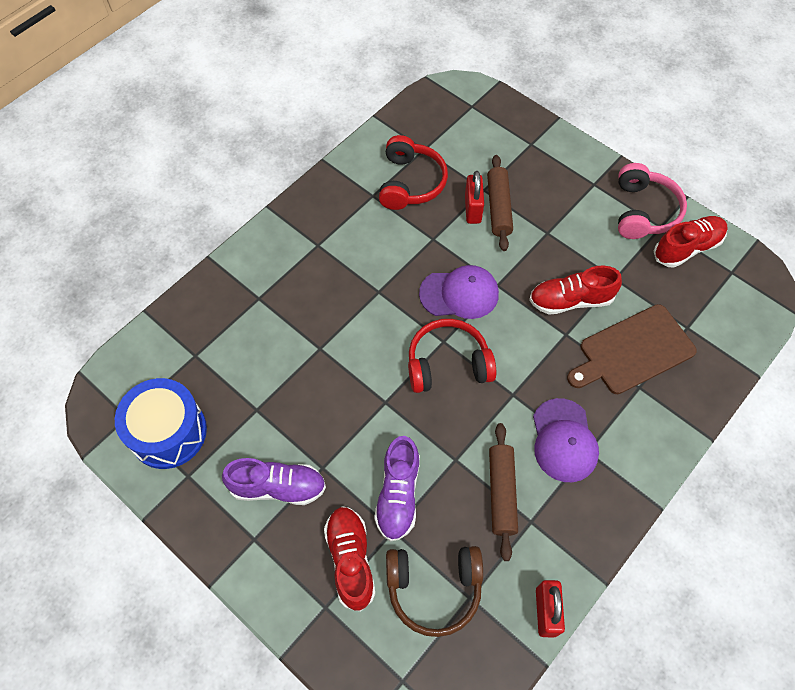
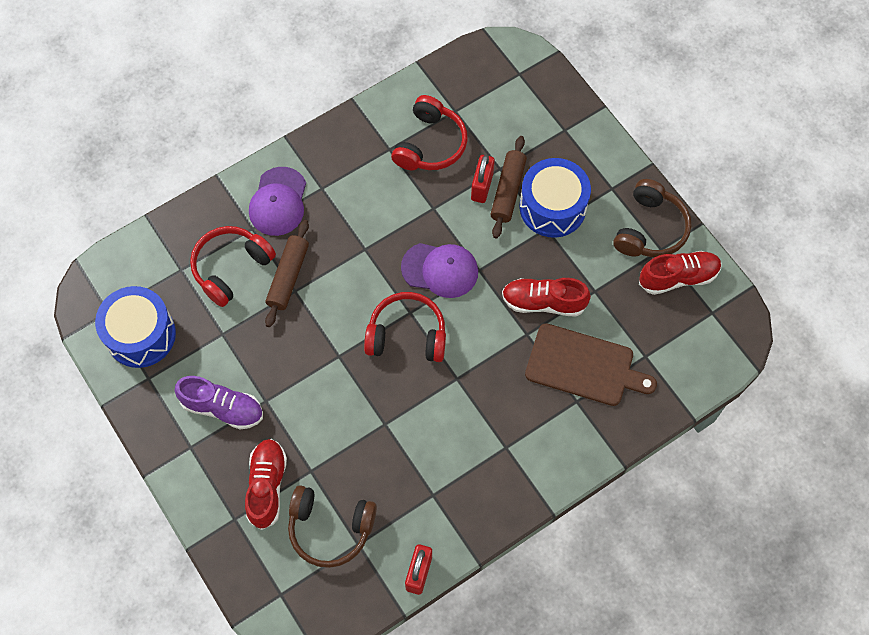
camera: 15 degrees right, 5 degrees up
purple shoe [374,436,420,542] -> none
brown rolling pin [489,423,518,561] -> brown rolling pin moved to [265,220,309,327]
purple cap [533,398,599,482] -> purple cap moved to [249,167,306,236]
brown cutting board [567,304,697,394] -> brown cutting board turned 150 degrees counterclockwise [525,323,657,406]
pink headphones [618,163,687,239] -> brown headphones [613,179,691,257]
none -> red headphones [190,226,276,307]
none -> blue drum [519,158,591,238]

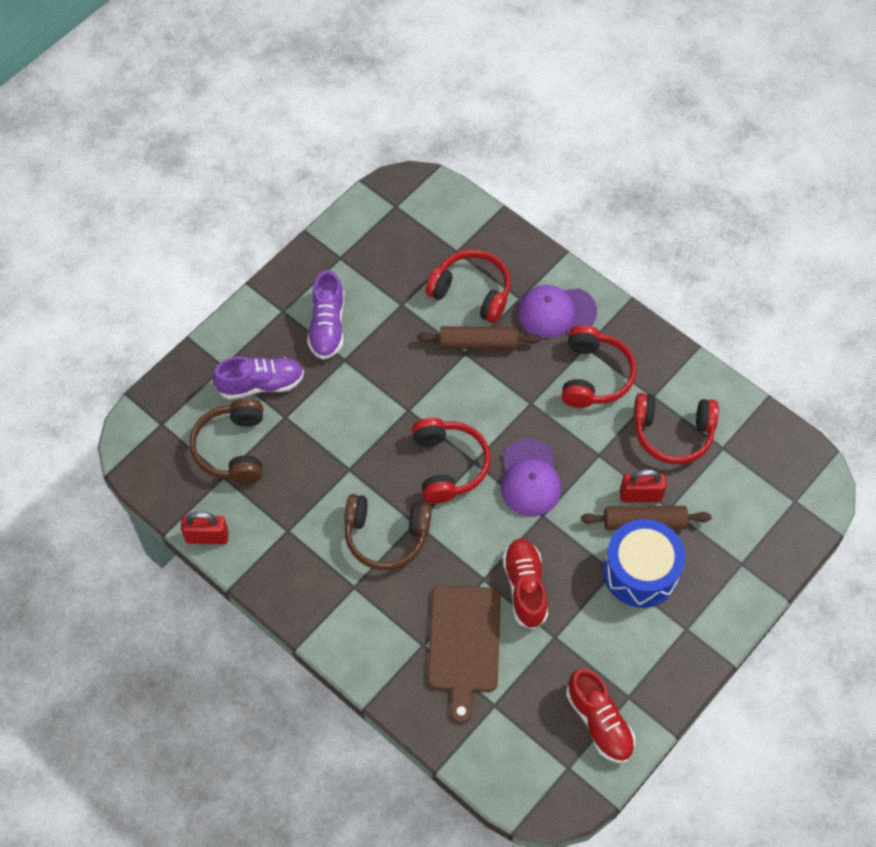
camera: 75 degrees right, 5 degrees down
blue drum [95,286,176,368] -> none
red shoe [245,439,287,530] -> purple shoe [213,357,304,400]
brown headphones [613,179,691,257] -> brown headphones moved to [344,494,432,570]
none -> red headphones [562,325,636,408]

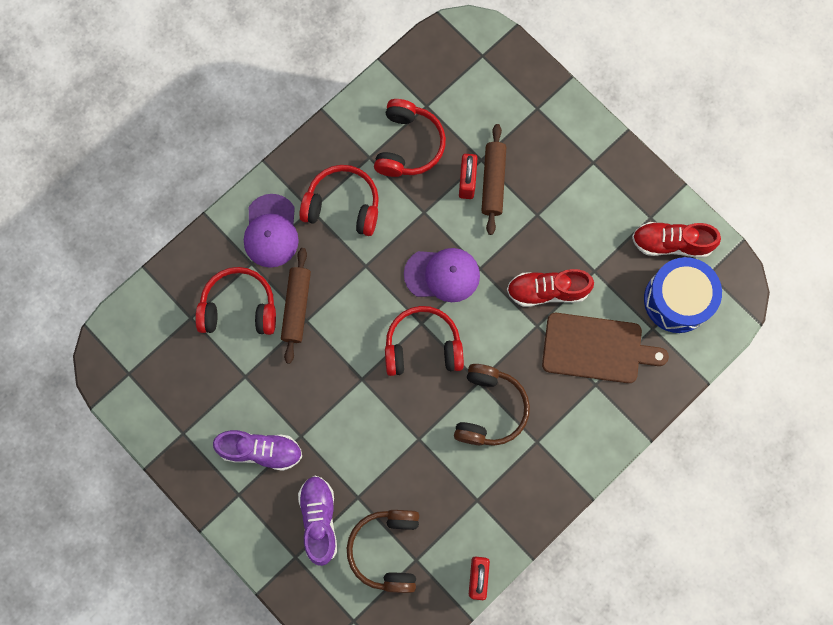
camera: 85 degrees left, 15 degrees up
brown headphones [189,398,263,484] -> brown headphones turned 90 degrees clockwise [347,510,419,593]
red headphones [425,249,511,323] -> red headphones turned 60 degrees clockwise [195,267,276,335]
red shoe [566,668,635,763] -> red shoe turned 150 degrees counterclockwise [632,222,721,258]
blue drum [603,519,685,608] -> blue drum moved to [644,257,722,333]

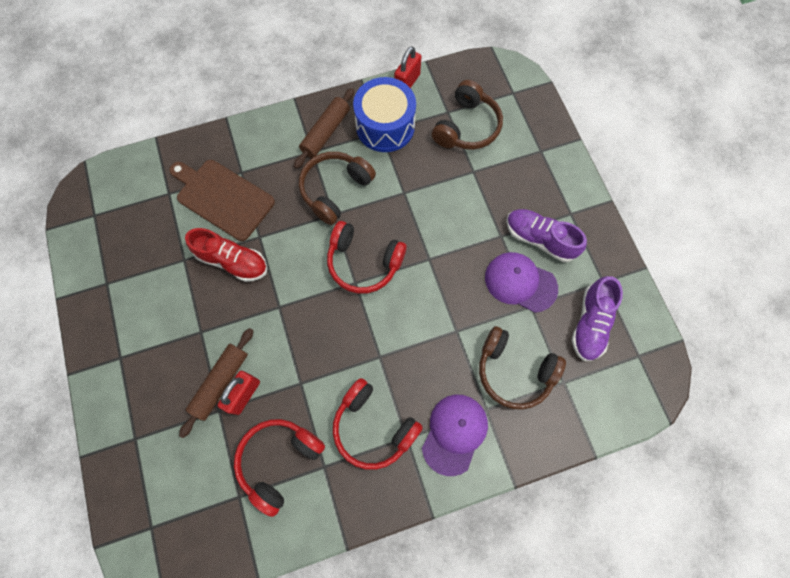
camera: 155 degrees left, 5 degrees down
red headphones [195,267,276,335] -> brown headphones [479,326,566,410]
brown rolling pin [281,248,311,364] -> brown rolling pin moved to [294,88,354,169]
purple shoe [298,476,337,566] -> purple shoe moved to [571,276,623,361]
purple cap [404,248,480,302] -> purple cap moved to [485,252,558,313]
red shoe [632,222,721,258] -> none
blue drum [644,257,722,333] -> blue drum moved to [353,77,416,152]

